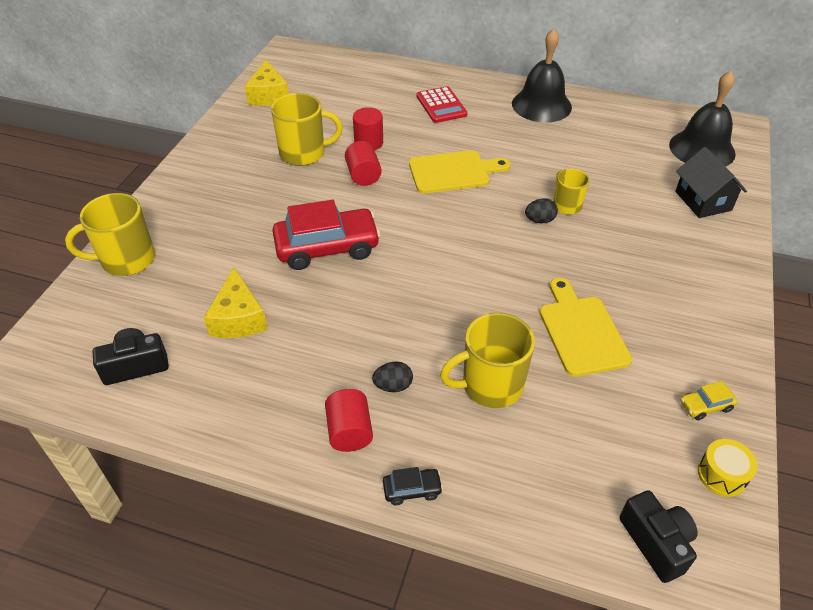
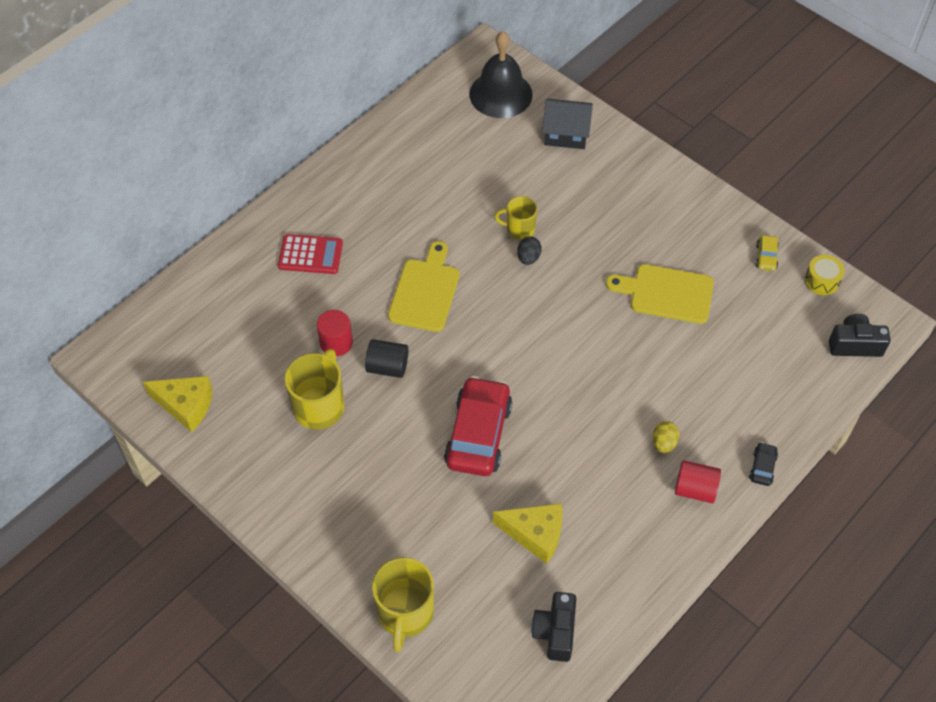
camera: 65 degrees left, 10 degrees up
red cylinder [345,141,382,186] -> black cylinder [365,339,408,378]
black egg [372,361,413,392] -> yellow egg [653,421,679,453]
yellow mug [440,313,535,408] -> none
black bell [512,29,572,123] -> none

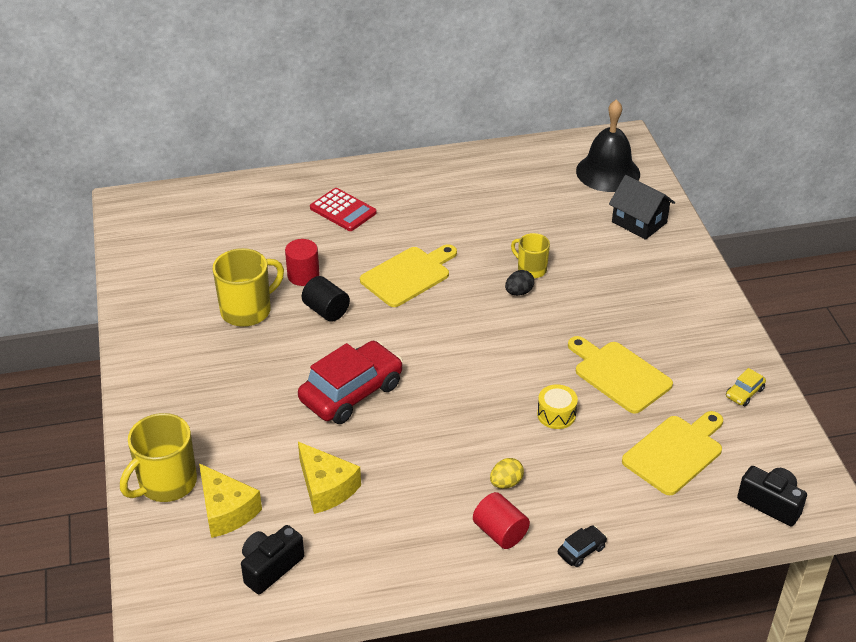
camera: 35 degrees right, 15 degrees down
yellow cheese [143,376,213,432] -> yellow cheese moved to [199,463,262,538]
yellow drum [805,255,844,295] -> yellow drum moved to [537,384,578,429]
none -> yellow cutting board [622,411,723,495]

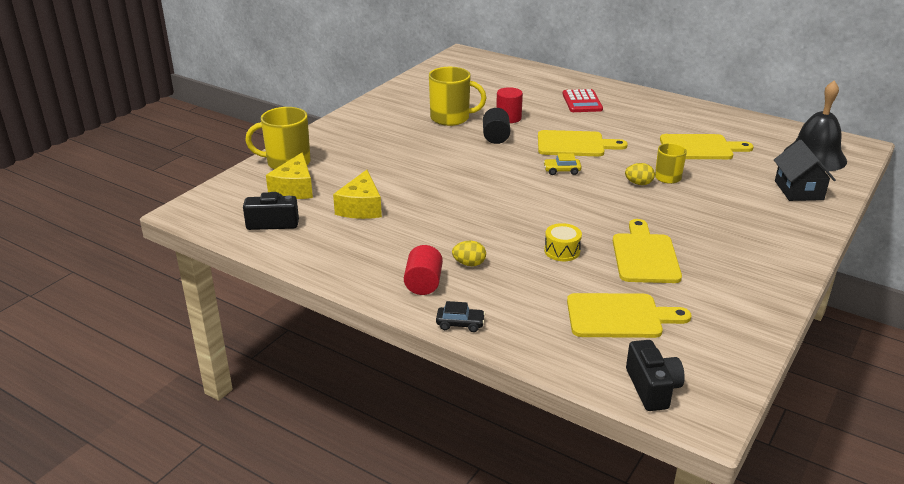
camera: 45 degrees right, 10 degrees down
red car [298,341,403,424] -> none
black egg [505,270,534,296] -> yellow egg [625,163,655,185]
yellow car [726,368,766,406] -> yellow car moved to [543,153,581,175]
none -> yellow cutting board [660,134,754,159]

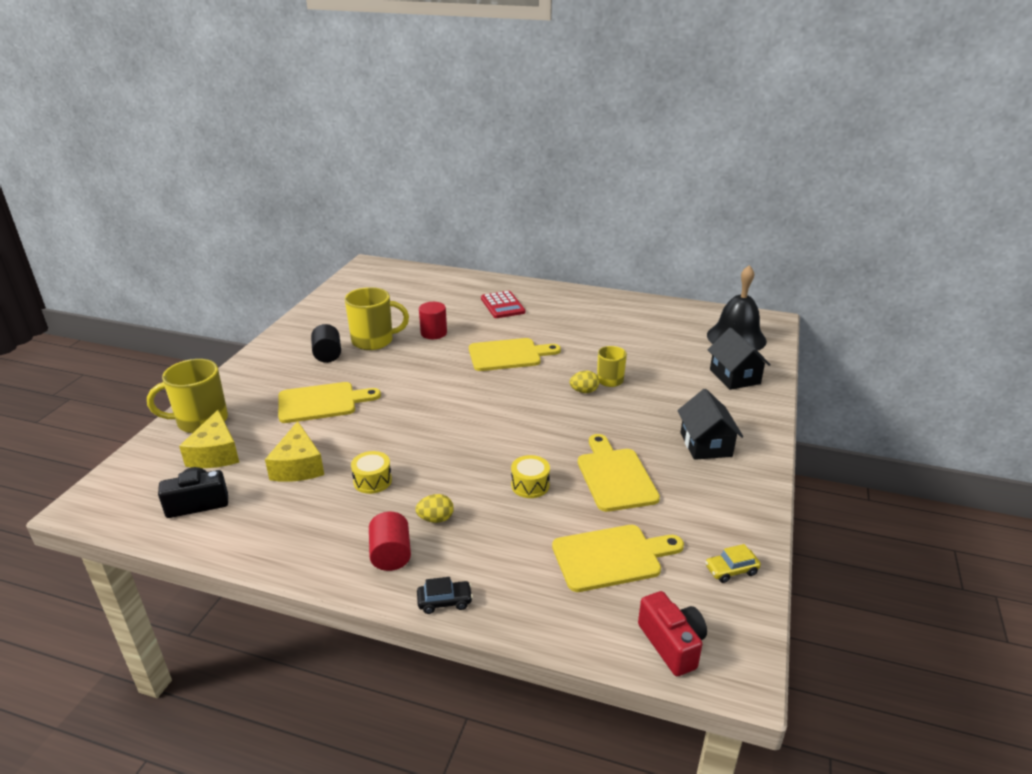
camera: 15 degrees left, 0 degrees up
black cylinder [483,108,510,144] -> black cylinder moved to [311,324,341,363]
yellow car [543,153,581,175] -> yellow car moved to [705,544,761,583]
black camera [626,340,685,411] -> red camera [638,591,707,676]
yellow cutting board [660,134,754,159] -> yellow cutting board moved to [278,382,381,423]
none -> yellow drum [351,451,392,494]
none -> black house [677,389,743,460]

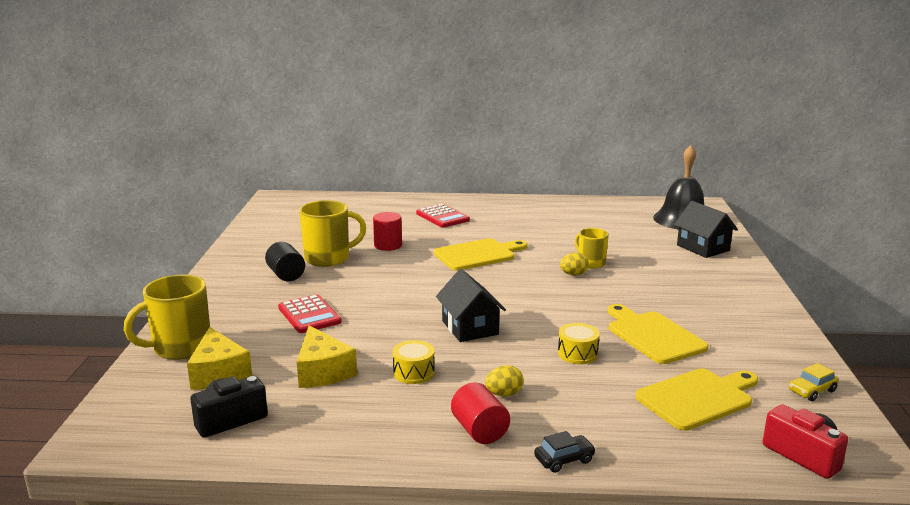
camera: 15 degrees left, 10 degrees down
yellow cutting board [278,382,381,423] -> red calculator [278,294,342,333]
black house [677,389,743,460] -> black house moved to [436,269,506,342]

